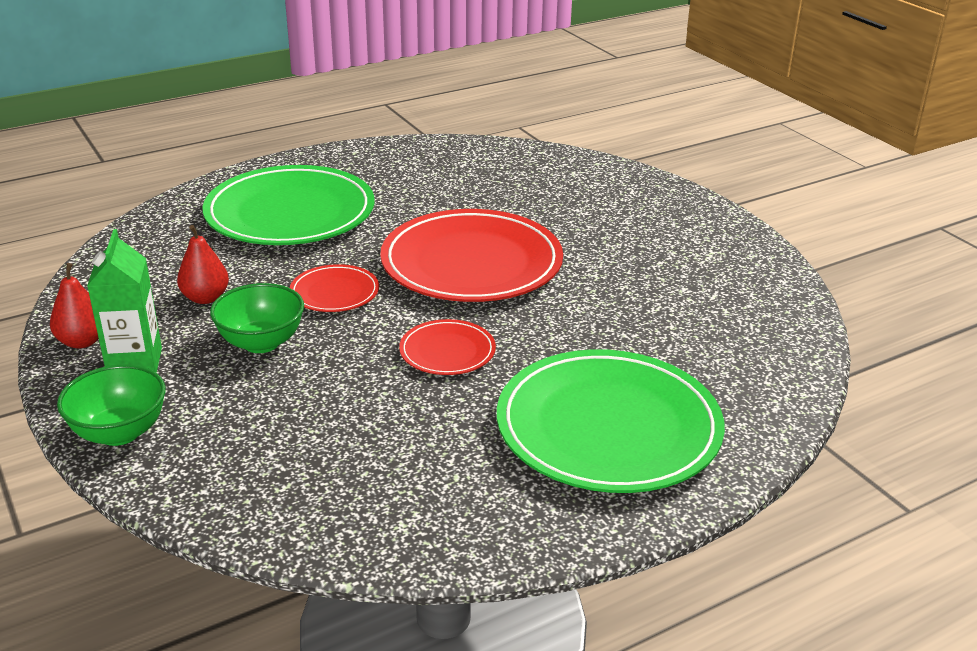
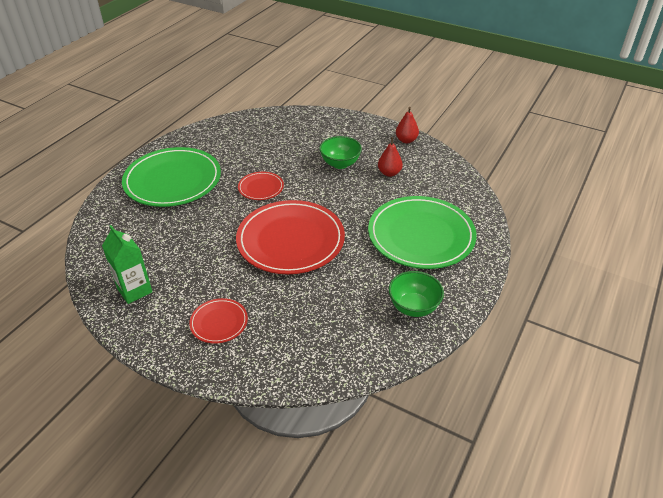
camera: 150 degrees right, 10 degrees up
green bowl [57,365,165,446] -> green bowl moved to [389,271,444,317]
green carton [87,229,162,373] -> green carton moved to [102,225,152,304]
red plate [290,264,379,312] -> red plate moved to [189,298,248,344]

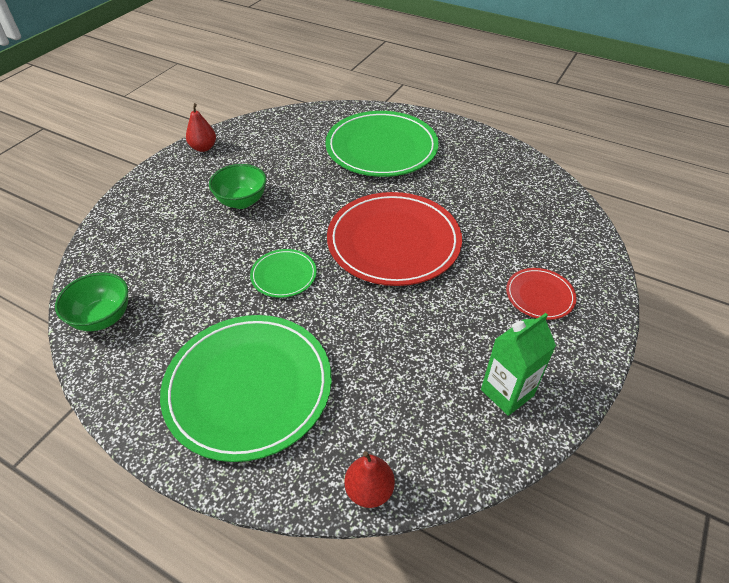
camera: 90 degrees left, 5 degrees up
red plate [238,172,284,200] -> green plate [250,249,317,298]
red pear [378,137,403,177] -> red pear moved to [344,451,395,508]
green bowl [389,271,444,317] -> green bowl moved to [55,272,128,331]

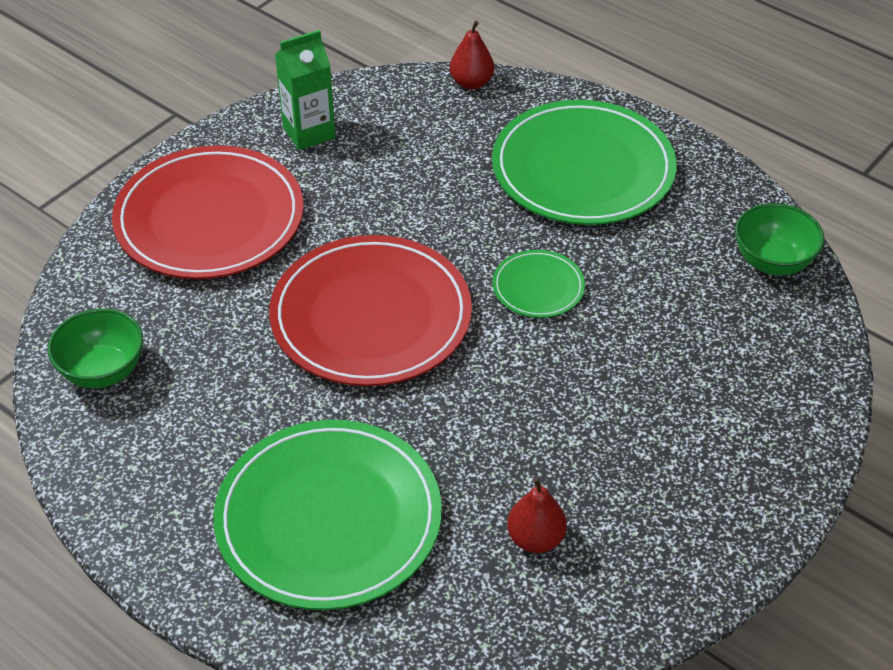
camera: 170 degrees left, 0 degrees up
red pear [186,103,216,152] -> red pear moved to [507,477,567,553]
green bowl [209,164,266,209] -> green bowl moved to [48,308,143,388]
red plate [506,268,576,320] -> red plate [112,145,303,279], size x2.14

